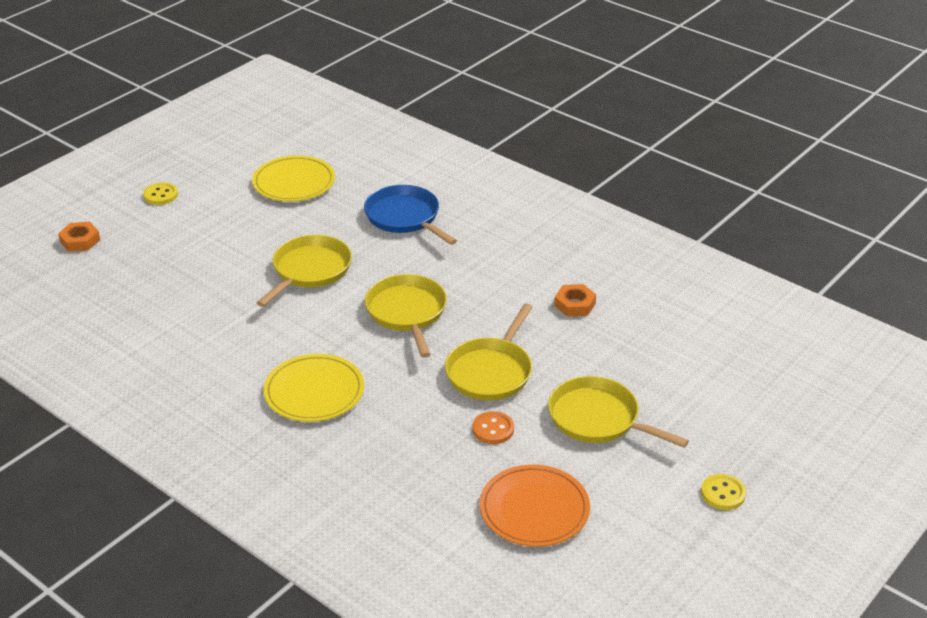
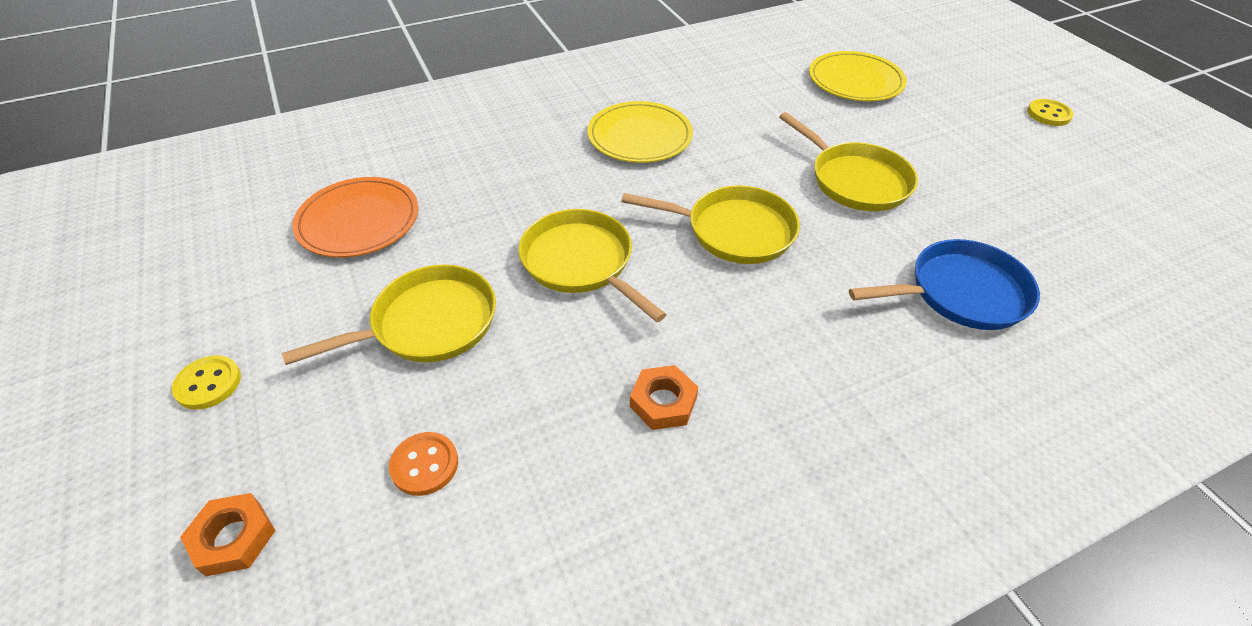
camera: 115 degrees right, 10 degrees up
orange nut [58,222,100,252] -> orange nut moved to [180,493,276,576]
yellow plate [252,155,335,202] -> yellow plate moved to [809,51,907,101]
orange button [472,411,514,444] -> orange button moved to [389,432,458,496]

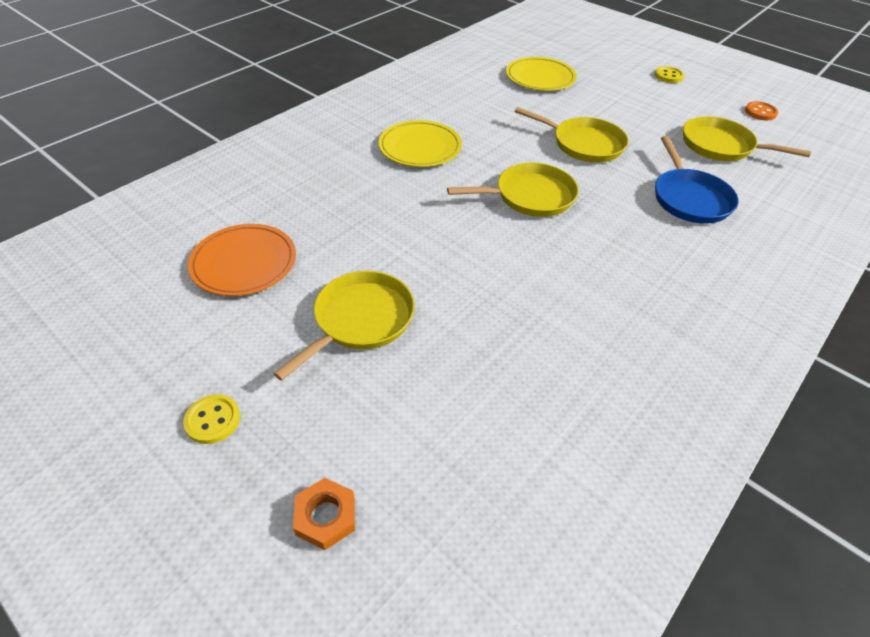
camera: 25 degrees left, 0 degrees up
orange button [389,432,458,496] -> orange button moved to [745,101,778,120]
yellow pan [518,209,667,322] -> yellow pan moved to [683,116,811,161]
orange nut [630,365,698,430] -> none
blue pan [849,239,1040,330] -> blue pan turned 120 degrees clockwise [655,136,739,224]

